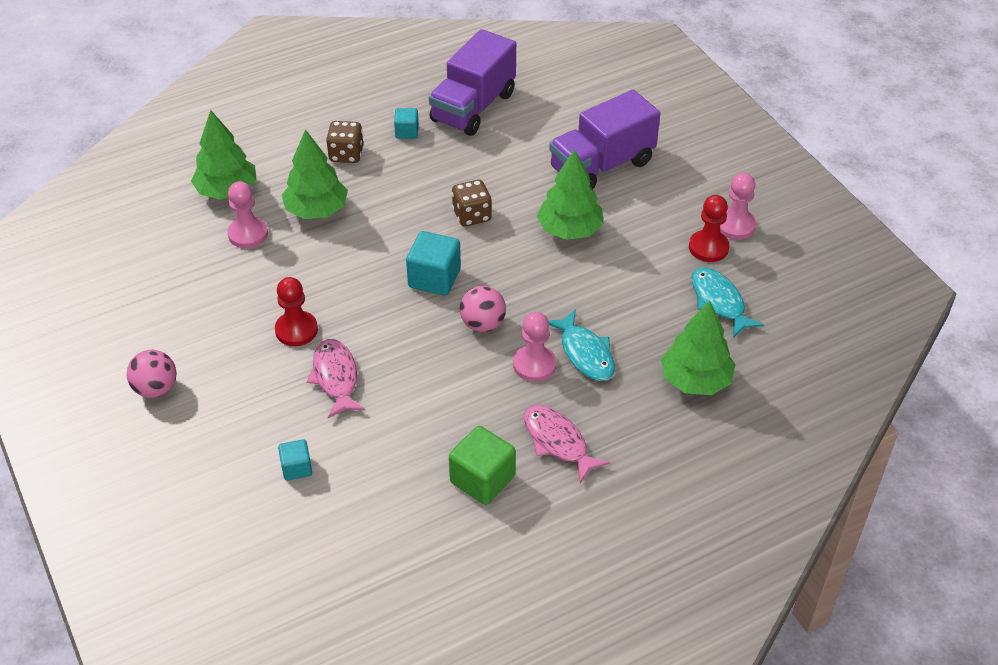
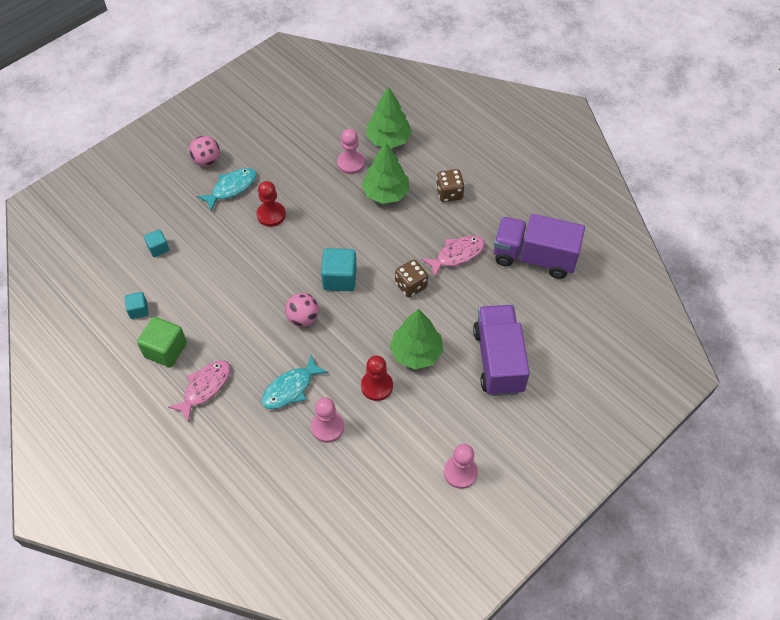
camera: 75 degrees right, 10 degrees up
pink fish [307,339,365,418] -> pink fish moved to [421,236,485,278]
turquoise cube [394,108,419,138] -> turquoise cube moved to [125,292,149,319]
pink pawn [513,312,556,382] -> pink pawn moved to [311,397,344,443]
purple truck [549,90,660,189] -> purple truck turned 45 degrees clockwise [473,305,530,396]
green tree [661,300,736,395] -> none
red pawn [689,195,730,262] -> red pawn moved to [361,355,393,401]
turquoise fish [692,267,764,338] -> turquoise fish moved to [197,168,257,211]

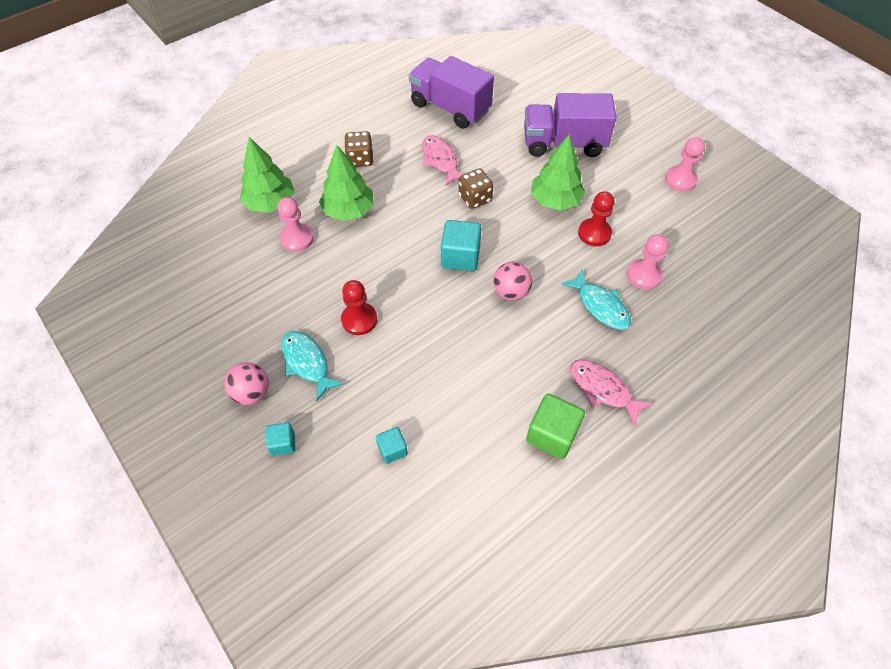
camera: 85 degrees left, 0 degrees up
turquoise cube [125,292,149,319] -> turquoise cube moved to [266,422,295,456]
purple truck [494,214,585,279] -> purple truck turned 105 degrees clockwise [409,56,494,129]

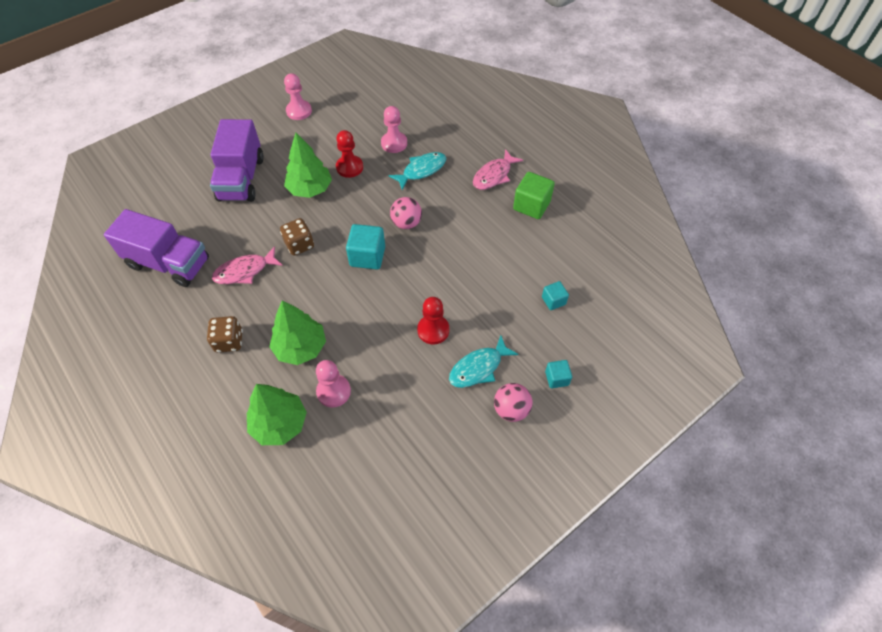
camera: 90 degrees left, 0 degrees up
purple truck [409,56,494,129] -> purple truck turned 105 degrees counterclockwise [104,209,209,287]

